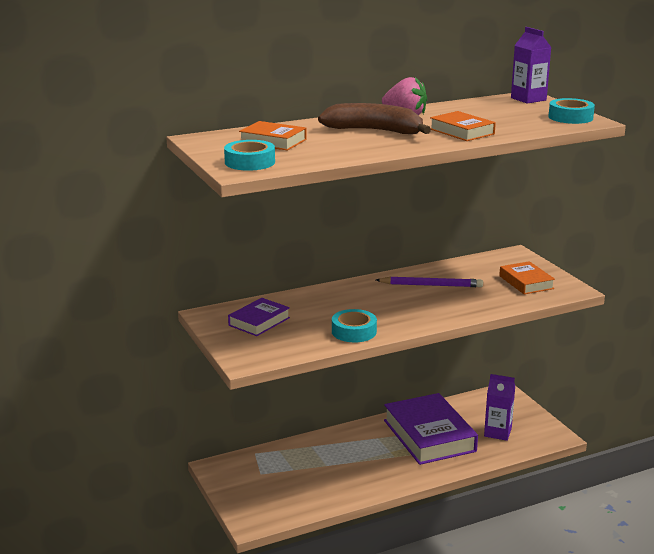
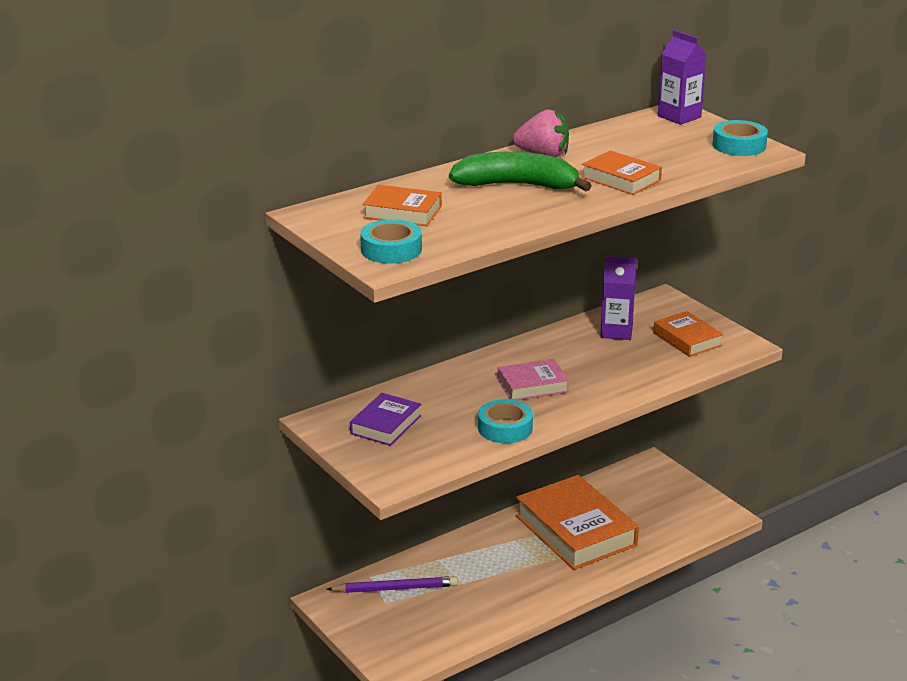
camera: 10 degrees left, 5 degrees up
brown banana [318,103,431,134] -> green banana [449,152,592,191]
purple pencil [376,277,483,287] -> purple pencil moved to [327,576,458,593]
purple book [384,393,478,465] -> orange book [516,475,639,570]
purple carton [484,374,515,441] -> purple carton moved to [600,256,637,340]
none -> pink book [497,359,569,400]

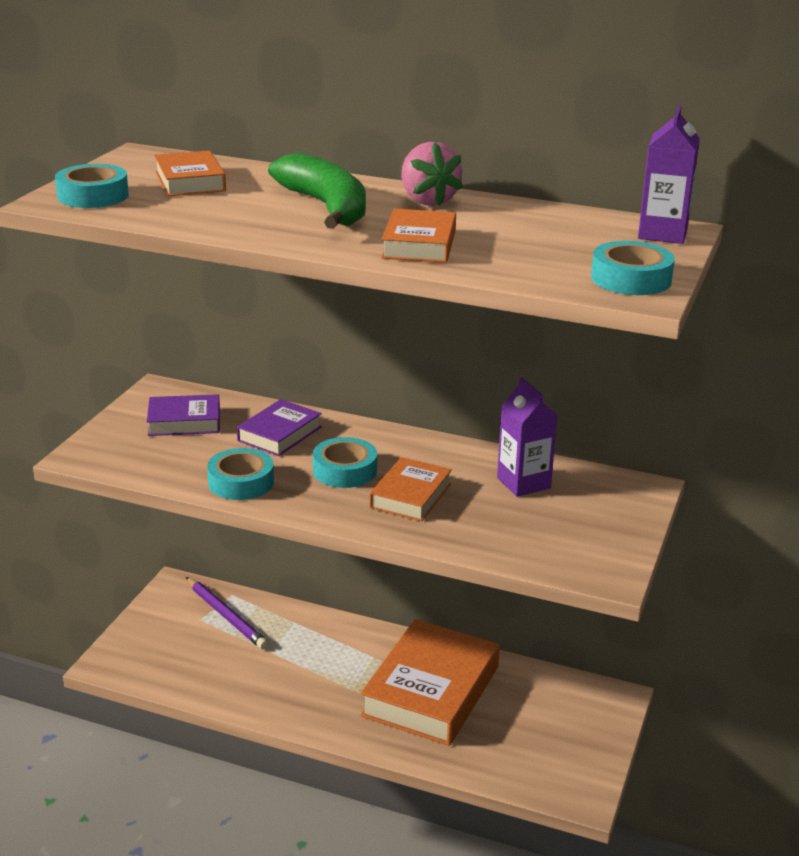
camera: 55 degrees right, 0 degrees up
pink book [497,359,569,400] -> turquoise tape [313,437,377,488]
orange book [653,311,723,357] -> orange book moved to [370,457,452,522]
none -> purple book [237,399,322,456]

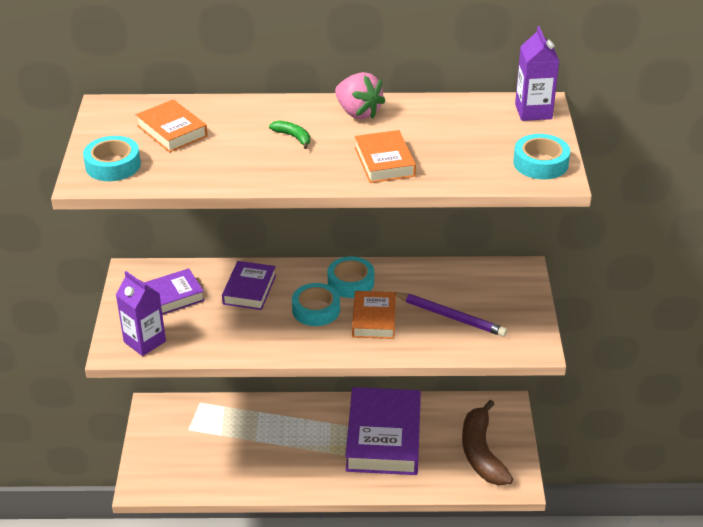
camera: 20 degrees left, 10 degrees up
purple pencil [186,577,269,649] -> purple pencil moved to [396,292,507,337]
turquoise tape [207,448,274,500] -> turquoise tape moved to [328,256,374,298]
green banana [268,153,366,229] -> green banana [269,120,310,149], size x0.42
orange book [360,619,500,746] -> purple book [345,387,421,475]
purple carton [497,377,557,497] -> purple carton moved to [116,271,166,356]
none -> brown banana [462,400,513,486]

